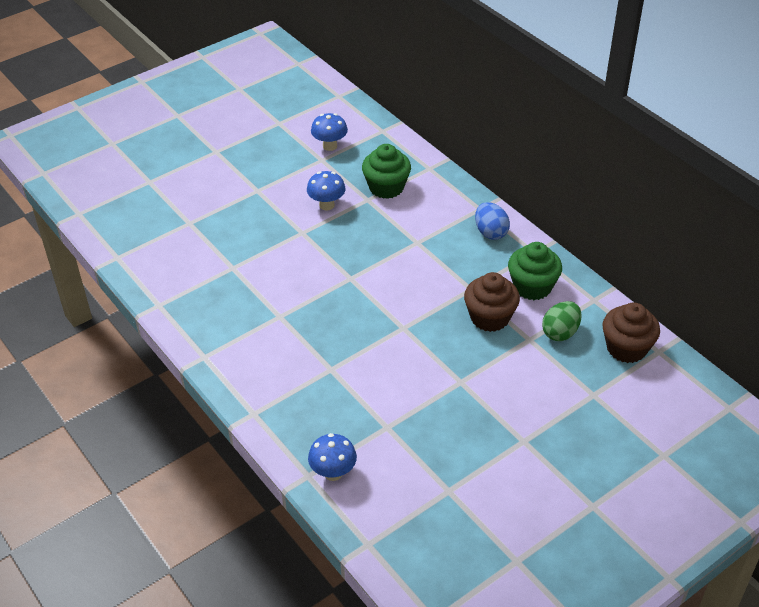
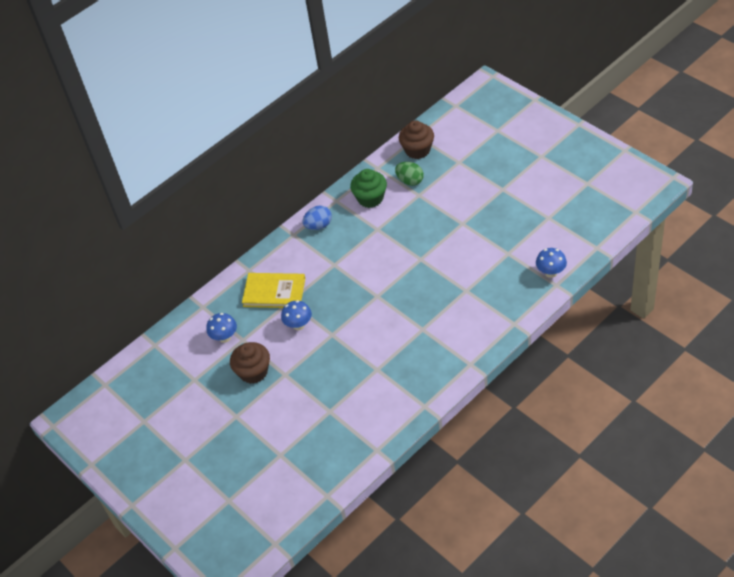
camera: 90 degrees left, 5 degrees up
green cupcake [362,144,411,199] -> yellow book [242,273,305,308]
brown cupcake [464,272,520,332] -> brown cupcake moved to [230,342,270,384]

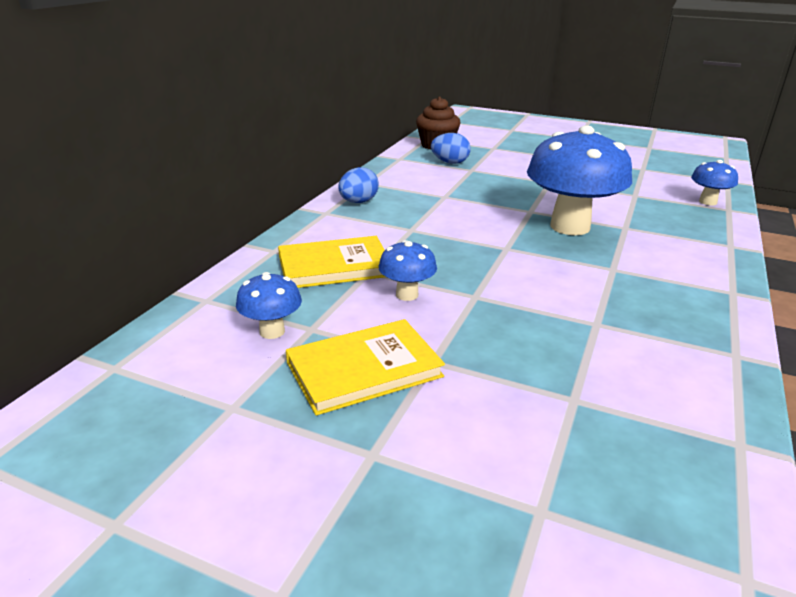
camera: 30 degrees left, 20 degrees down
brown cupcake [230,342,270,384] -> yellow book [286,319,445,416]
green cupcake [350,169,387,208] -> none
green egg [395,162,424,186] -> blue egg [431,133,471,164]
none -> blue mushroom [527,125,632,235]

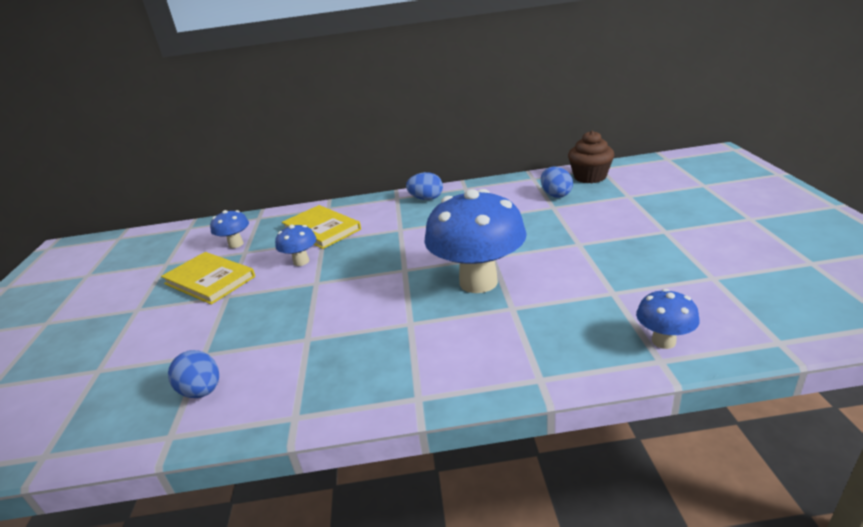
camera: 65 degrees right, 0 degrees up
none -> blue egg [168,350,219,398]

